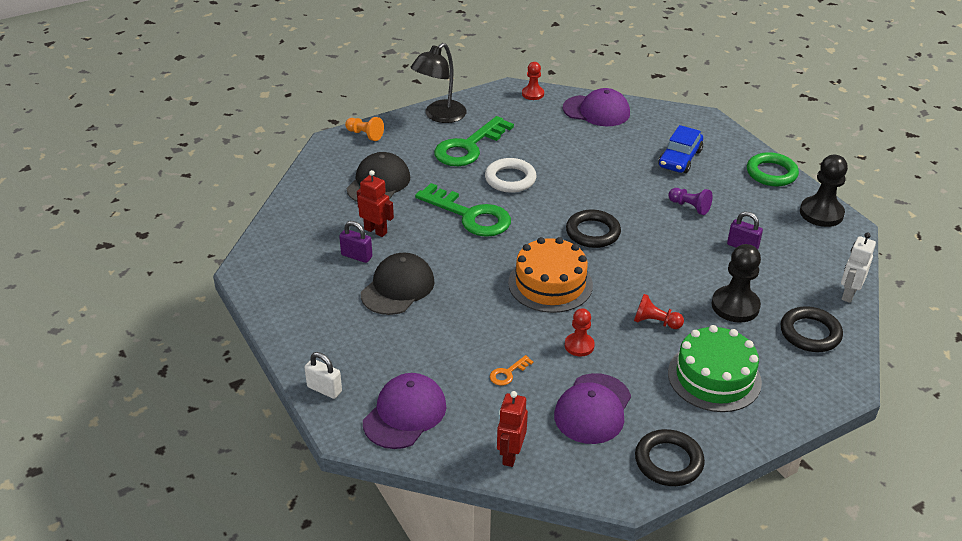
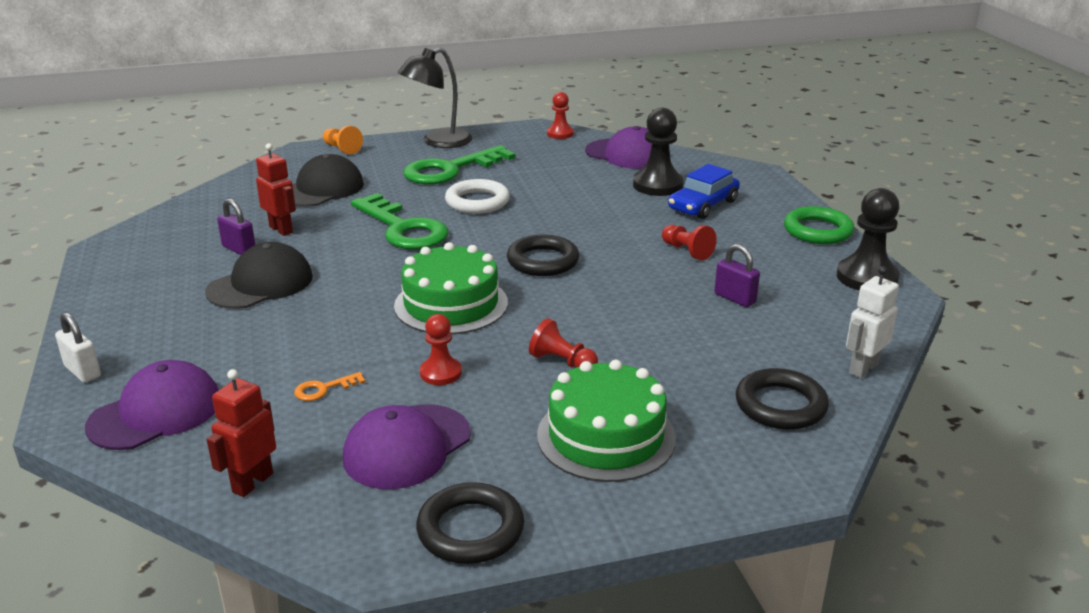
camera: 15 degrees right, 10 degrees down
orange cake [508,237,593,313] -> green cake [394,242,508,334]
purple pawn [668,188,713,215] -> red pawn [662,225,717,260]
black pawn [712,244,761,323] -> black pawn moved to [633,108,684,196]

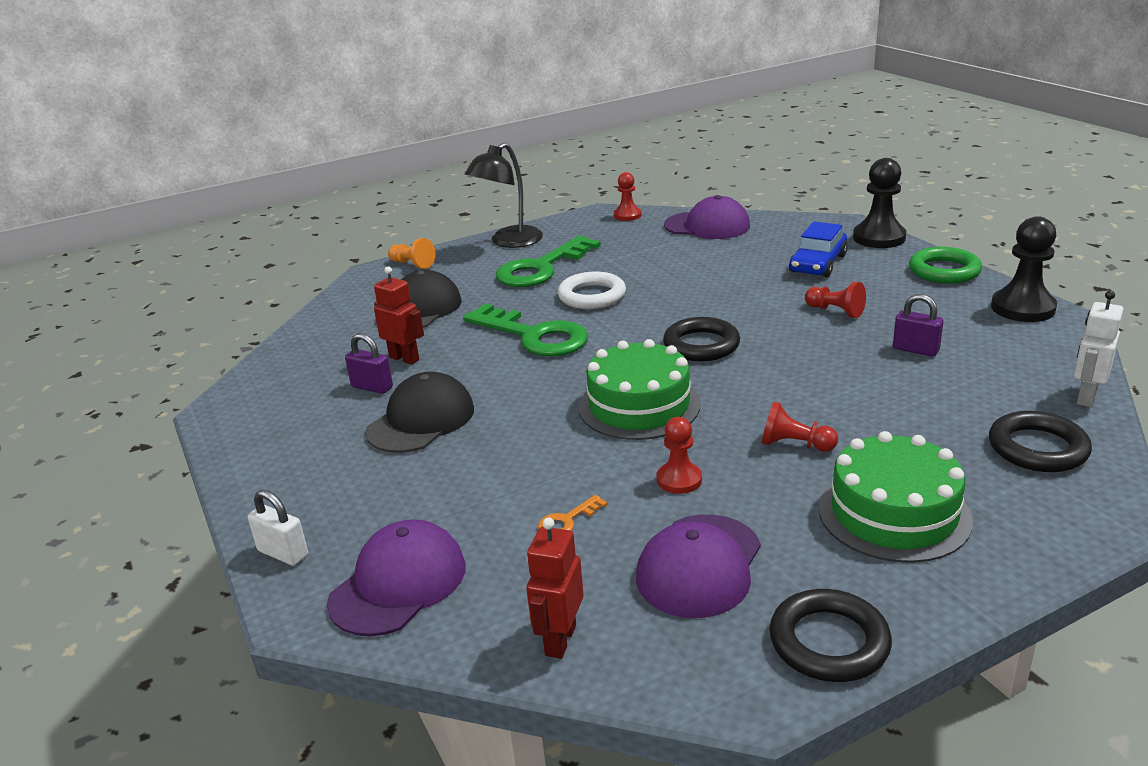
camera: 10 degrees left, 0 degrees up
black pawn [633,108,684,196] -> black pawn moved to [853,158,907,248]

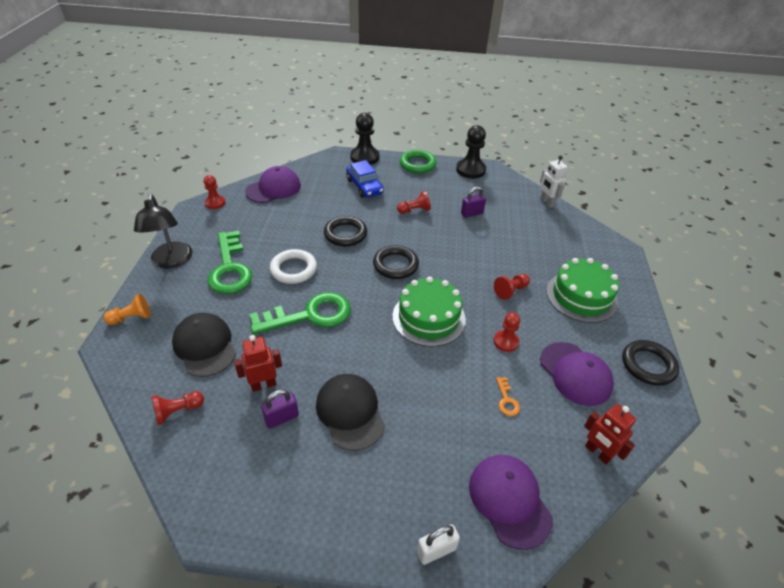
camera: 60 degrees left, 15 degrees up
black ring [989,411,1092,472] -> black ring moved to [324,216,367,247]
none -> red pawn [152,391,204,425]

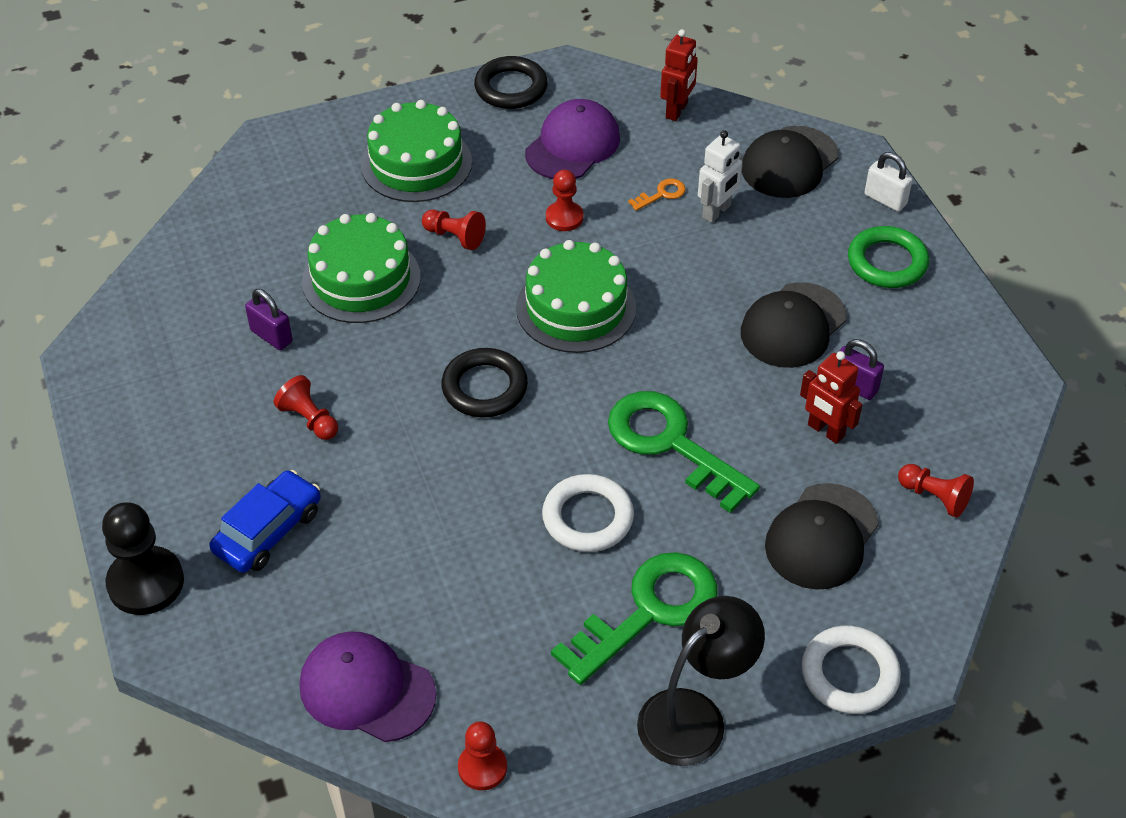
camera: 115 degrees left, 5 degrees up
orange pawn [104,294,151,325] -> white ring [802,626,901,714]
black ring [324,216,367,247] -> none
green ring [400,150,436,173] -> green ring moved to [848,226,929,288]
black pawn [456,125,486,179] -> none
purple cap [469,455,553,550] -> black cap [742,126,839,198]
white robot [540,155,567,208] -> white robot moved to [698,130,743,223]
none -> green cake [302,213,421,323]

